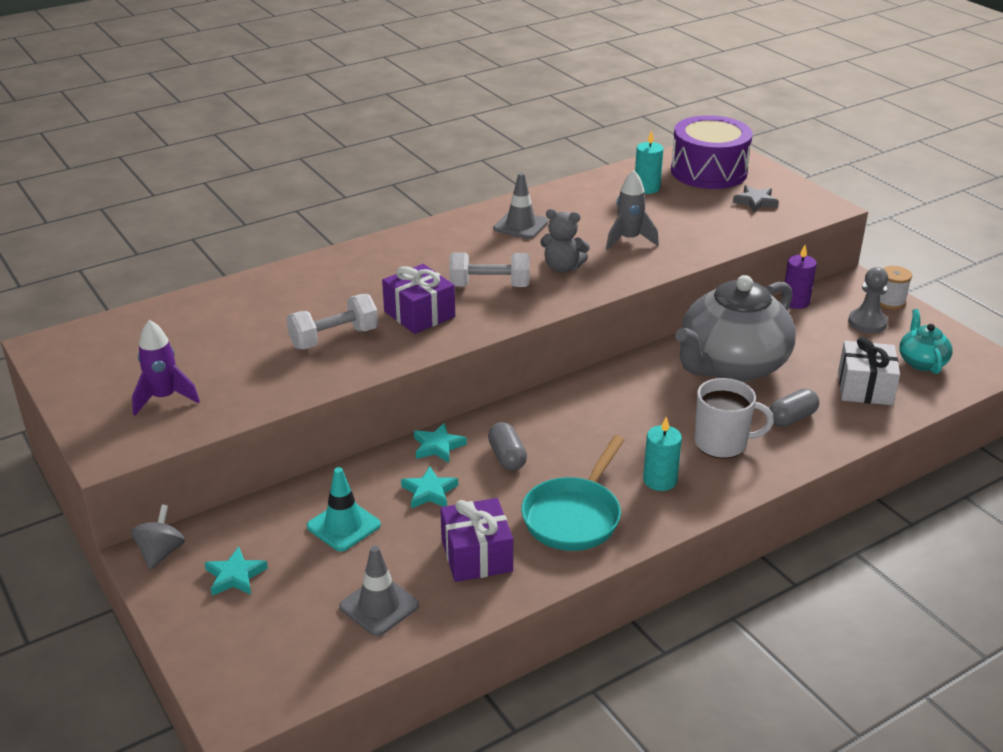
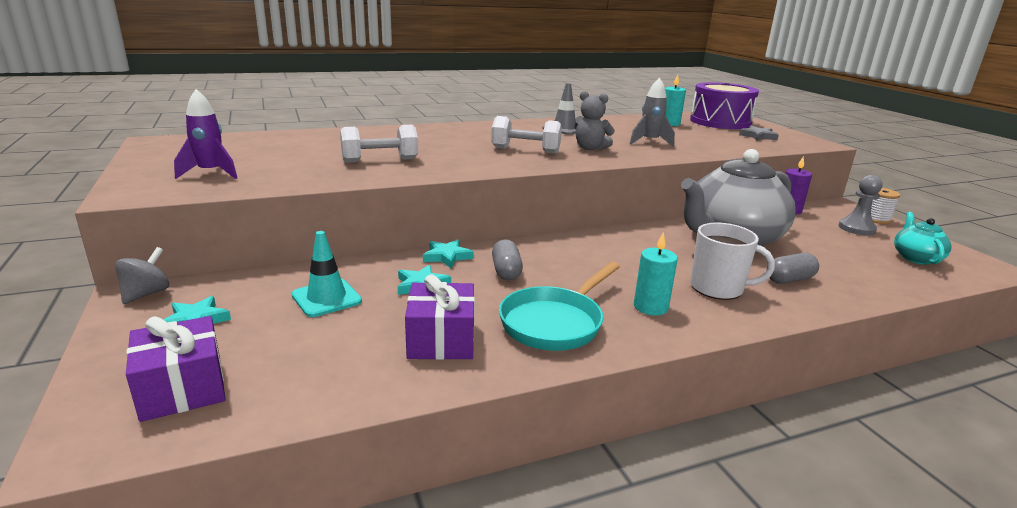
camera: 10 degrees right, 10 degrees down
grey traffic cone [339,546,419,636] -> none
purple gift [382,264,455,334] -> purple gift moved to [126,316,226,422]
white gift [838,337,900,405] -> none

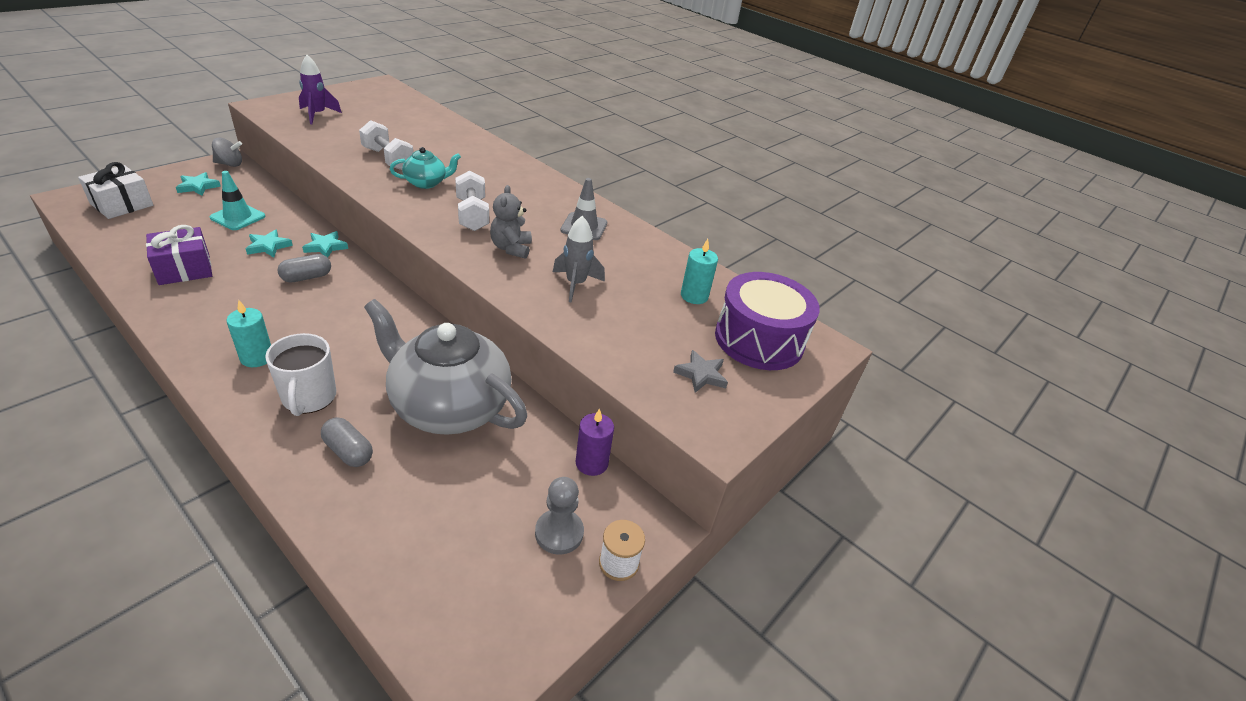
camera: 60 degrees right, 15 degrees up
purple gift [126,316,226,422] -> white gift [78,162,153,219]
turquoise pan [499,262,620,351] -> none
turquoise teapot [894,212,952,265] -> turquoise teapot moved to [390,147,461,189]

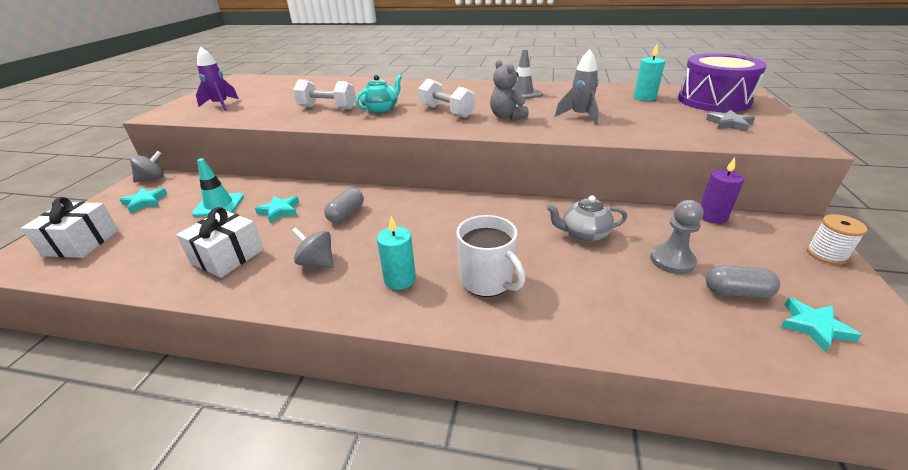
camera: 25 degrees left, 5 degrees down
purple gift [146,225,212,285] -> white gift [176,207,264,278]
turquoise star [302,231,348,258] -> turquoise star moved to [781,298,862,352]
grey capsule [321,417,373,467] -> grey capsule moved to [706,265,780,298]
grey teapot [364,299,527,435] -> grey teapot [546,195,627,242], size x0.45
grey pawn [535,477,584,555] -> grey pawn moved to [650,200,704,274]
none -> grey spinning top [292,227,333,268]

